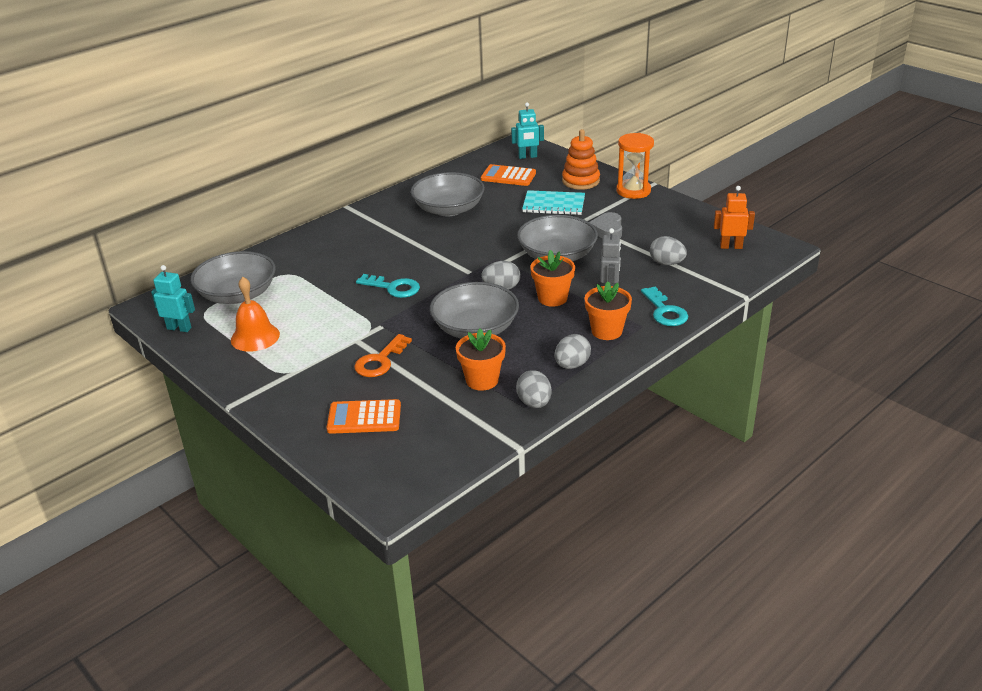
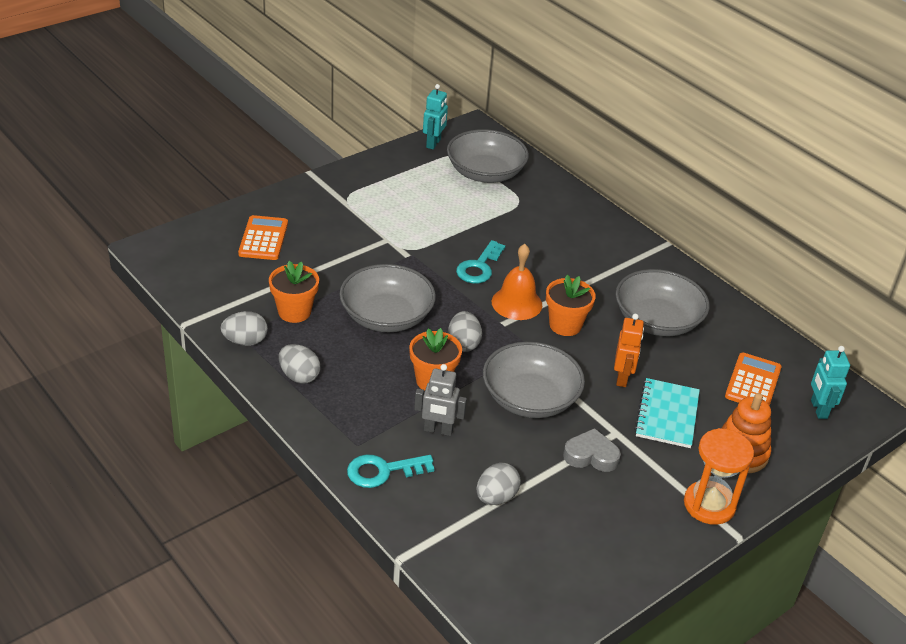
camera: 90 degrees right, 5 degrees up
orange bell [231,277,280,352] -> orange bell moved to [492,244,542,320]
orange key [354,334,412,377] -> none
orange flower pot [584,281,632,340] -> orange flower pot moved to [546,275,596,336]
orange robot [714,186,755,249] -> orange robot moved to [614,314,644,387]

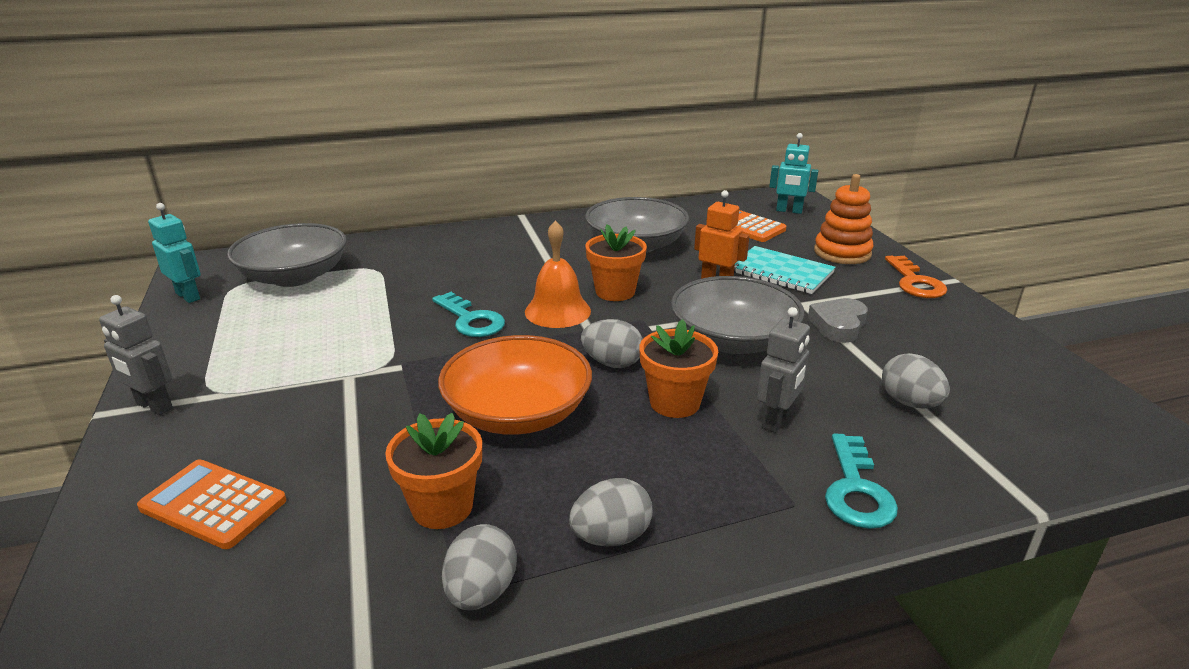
camera: 65 degrees left, 10 degrees down
grey bowl [339,264,436,332] -> orange bowl [438,335,592,435]
orange hourglass [684,428,754,525] -> orange key [885,256,947,298]
none -> grey robot [99,295,173,415]

